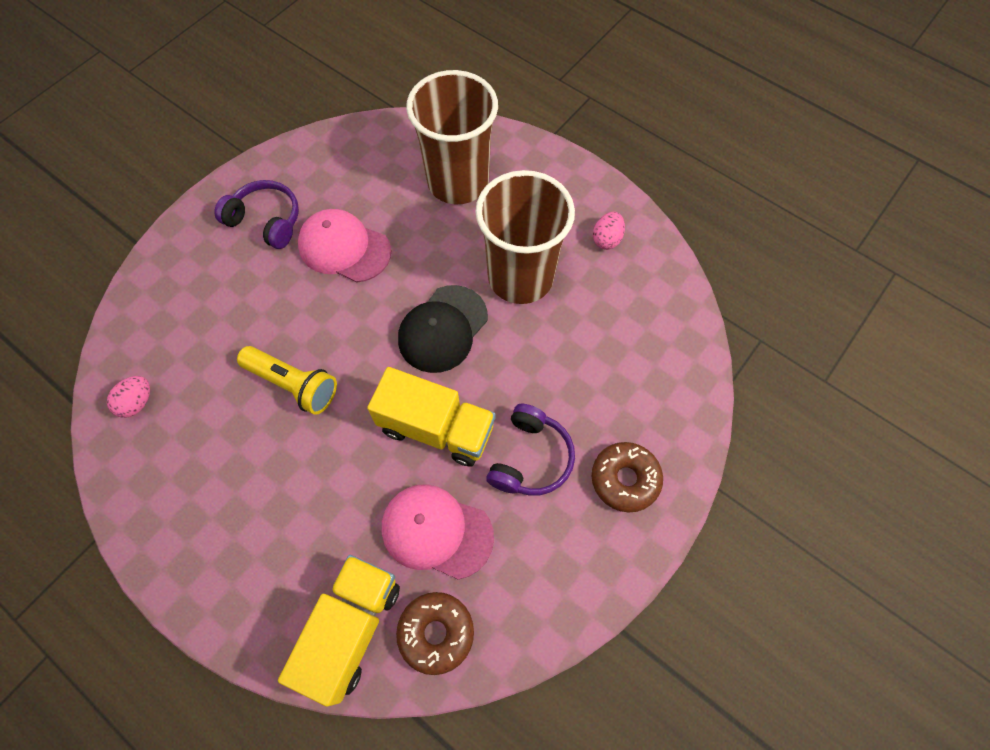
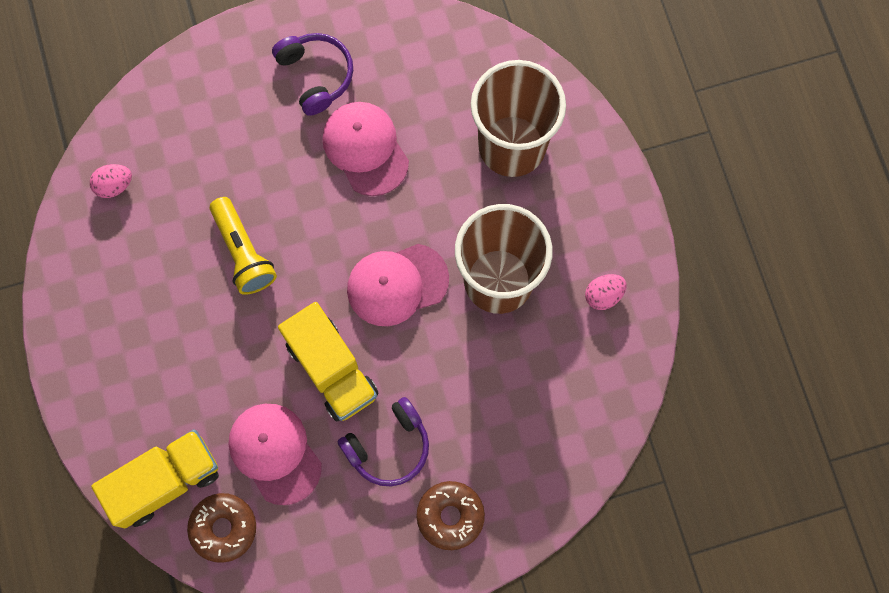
camera: 35 degrees right, 10 degrees up
black cap [398,285,488,373] -> pink cap [347,244,449,326]

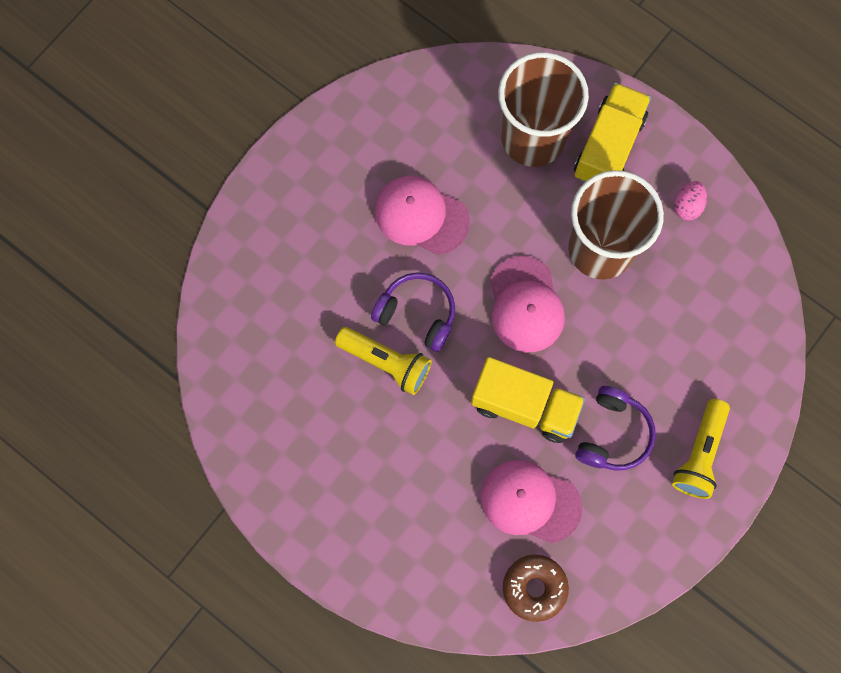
camera: 35 degrees left, 0 degrees up
pink egg [90,164,132,198] -> none
yellow truck [91,429,219,528] -> yellow truck moved to [574,83,651,183]
purple headphones [272,33,353,116] -> purple headphones moved to [371,272,455,352]
pink cap [347,244,449,326] -> pink cap turned 45 degrees counterclockwise [490,256,565,352]
brown donut [416,481,485,550] -> yellow flashlight [672,399,730,499]

